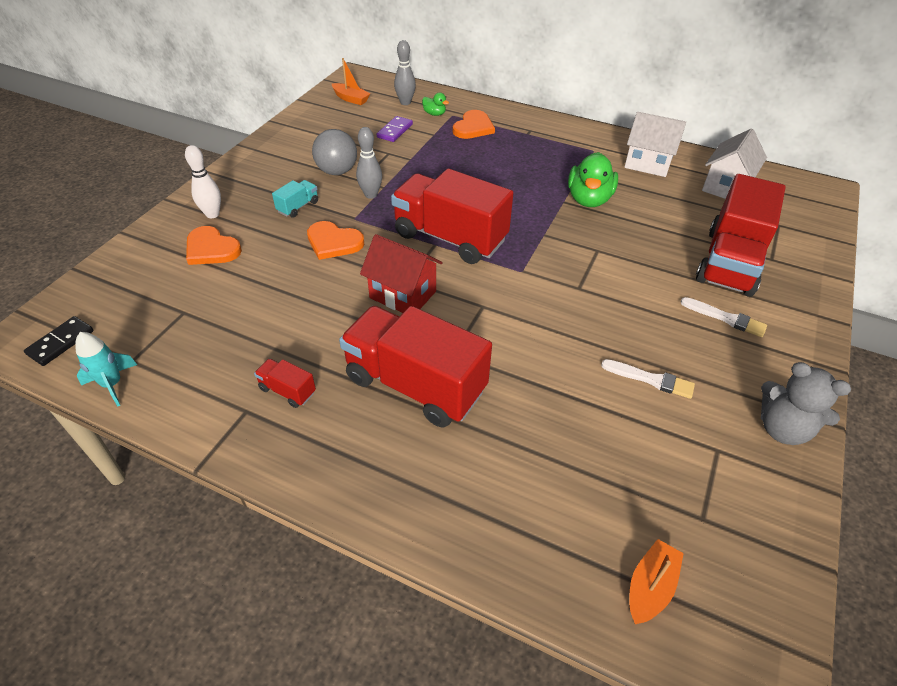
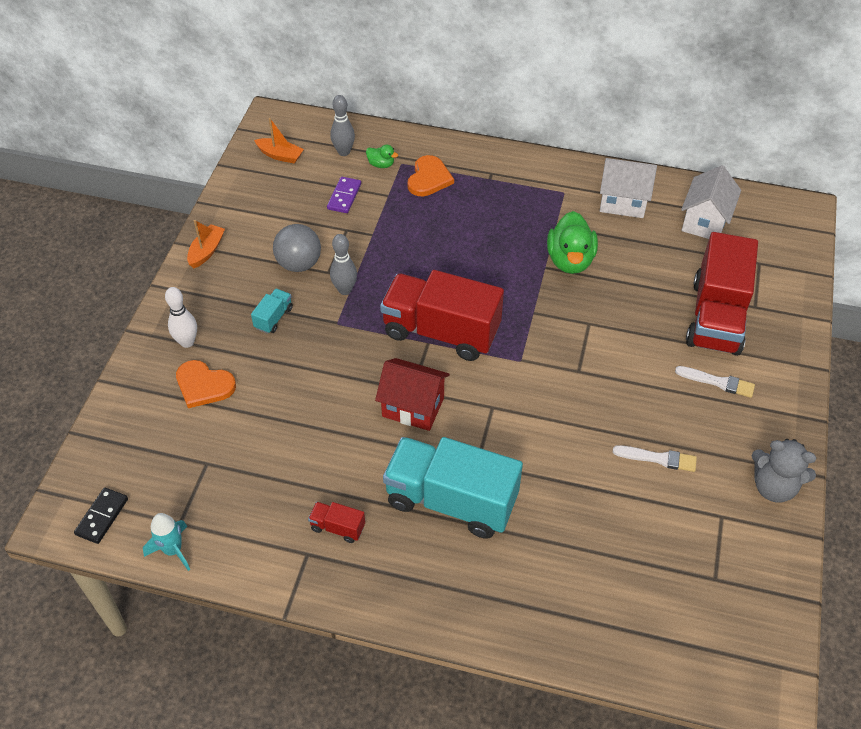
camera: 10 degrees left, 5 degrees up
orange heart [307,221,364,260] -> none
red truck [339,306,492,428] -> turquoise truck [383,437,523,539]
orange boat [630,539,684,624] -> orange boat moved to [187,220,225,268]

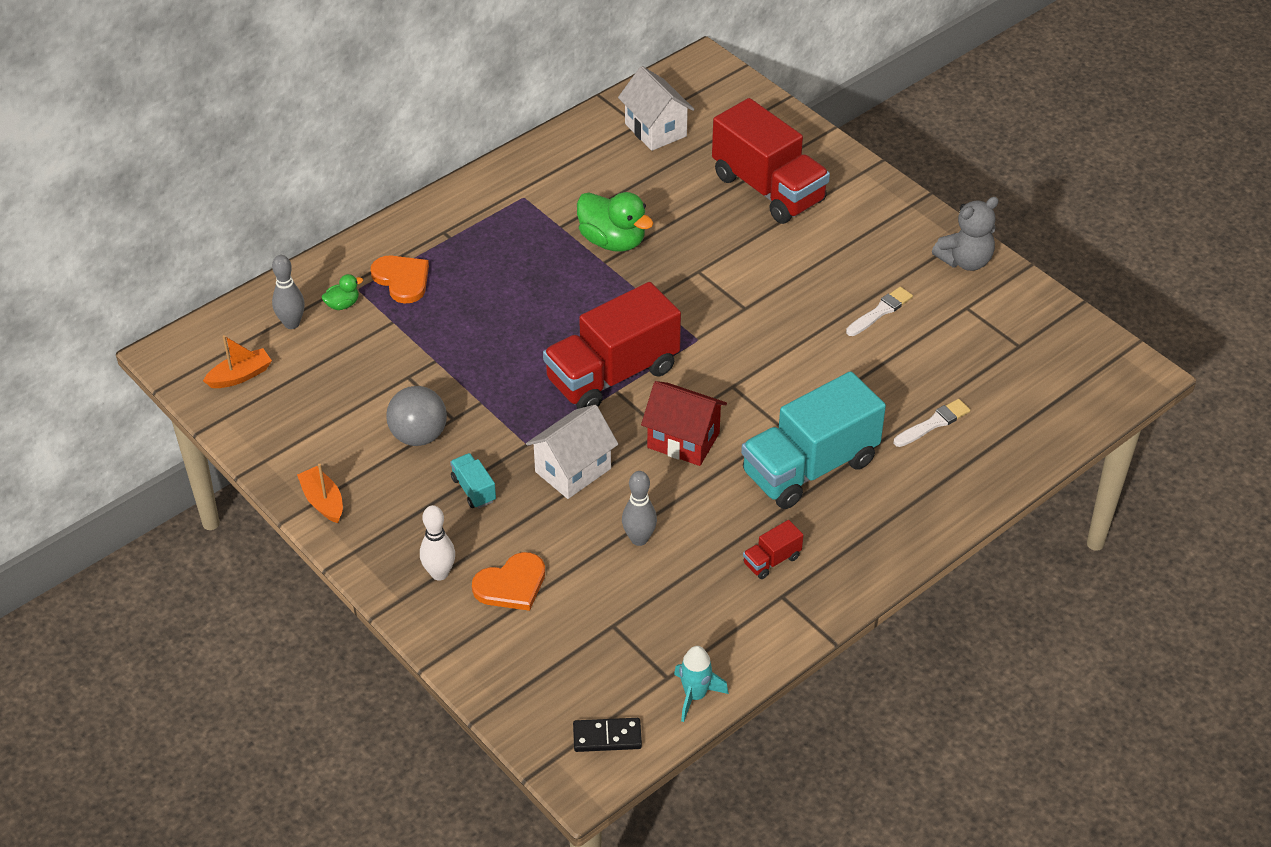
camera: 55 degrees left, 5 degrees down
black domino [74,487,128,544] -> black domino turned 60 degrees counterclockwise [573,718,642,752]
purple domino [327,177,361,213] -> none
grey bowling pin [330,234,357,295] -> grey bowling pin moved to [622,471,657,546]
red house [375,358,450,431] -> red house turned 60 degrees clockwise [641,381,727,466]
white house [600,158,657,218] -> white house moved to [526,405,618,499]
white brush [675,366,755,398] -> white brush moved to [894,399,970,447]

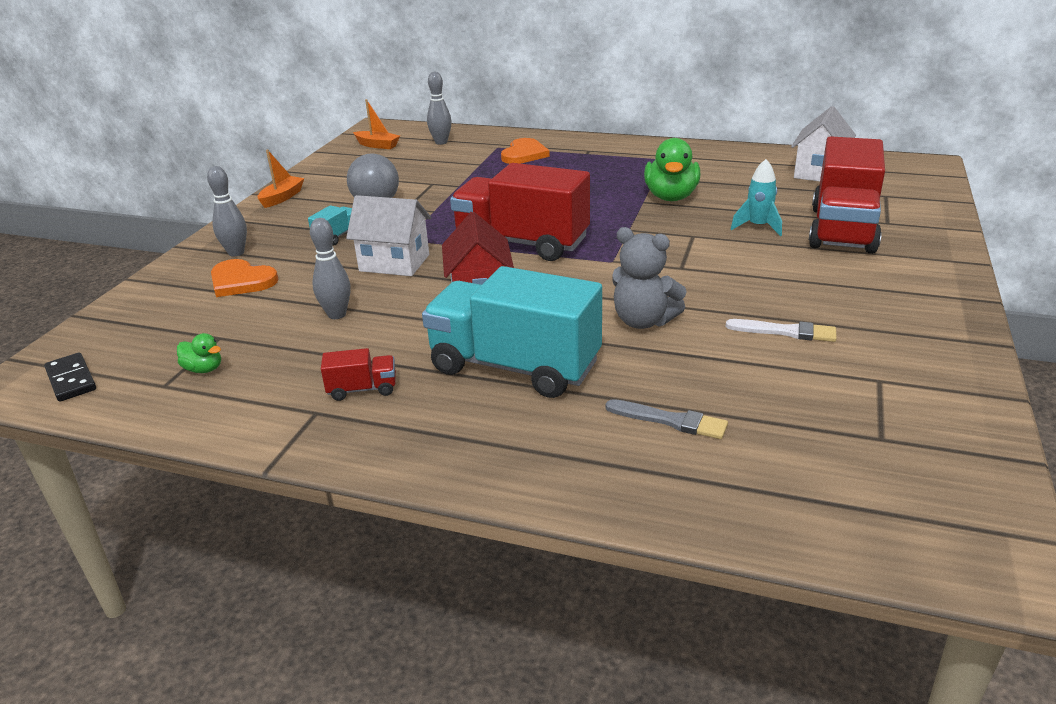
camera: 60 degrees right, 15 degrees down
green duck [322,274,363,310] -> green duck moved to [177,333,221,373]
white bowling pin [420,505,455,580] -> grey bowling pin [207,166,247,256]
turquoise rocket [674,646,729,722] -> turquoise rocket moved to [731,159,782,236]
red truck [743,520,803,579] -> red truck turned 150 degrees clockwise [321,348,396,401]
white brush [894,399,970,447] -> grey brush [605,399,728,439]
grey teddy bear [932,197,999,271] -> grey teddy bear moved to [612,227,687,329]

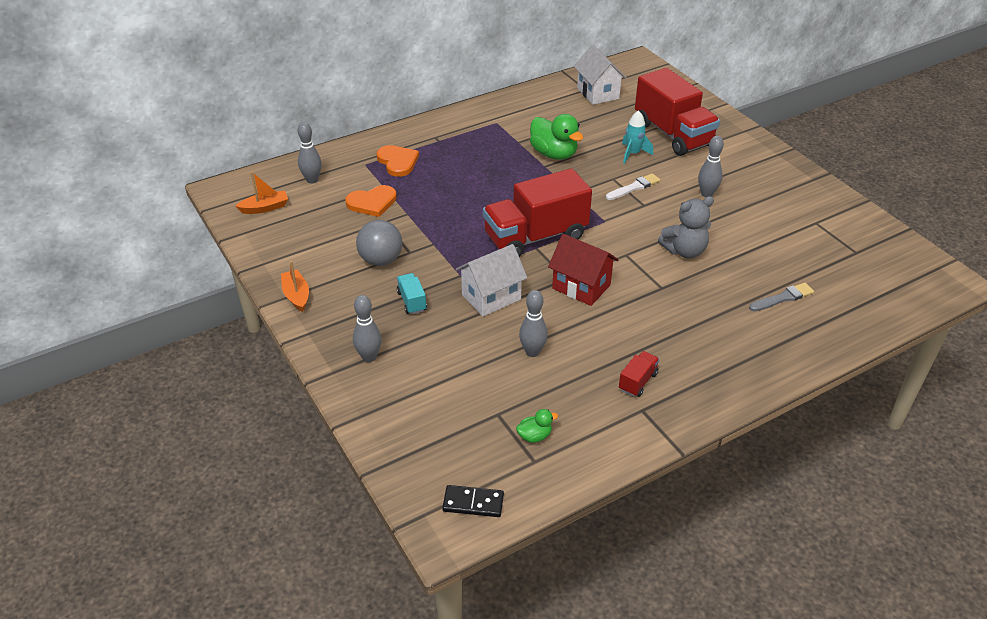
camera: 50 degrees left, 10 degrees up
orange heart [211,259,278,297] -> orange heart moved to [345,185,397,217]
turquoise truck [422,266,602,398] -> none
white brush [726,319,837,342] -> white brush moved to [606,173,660,200]
none -> grey bowling pin [698,136,724,197]

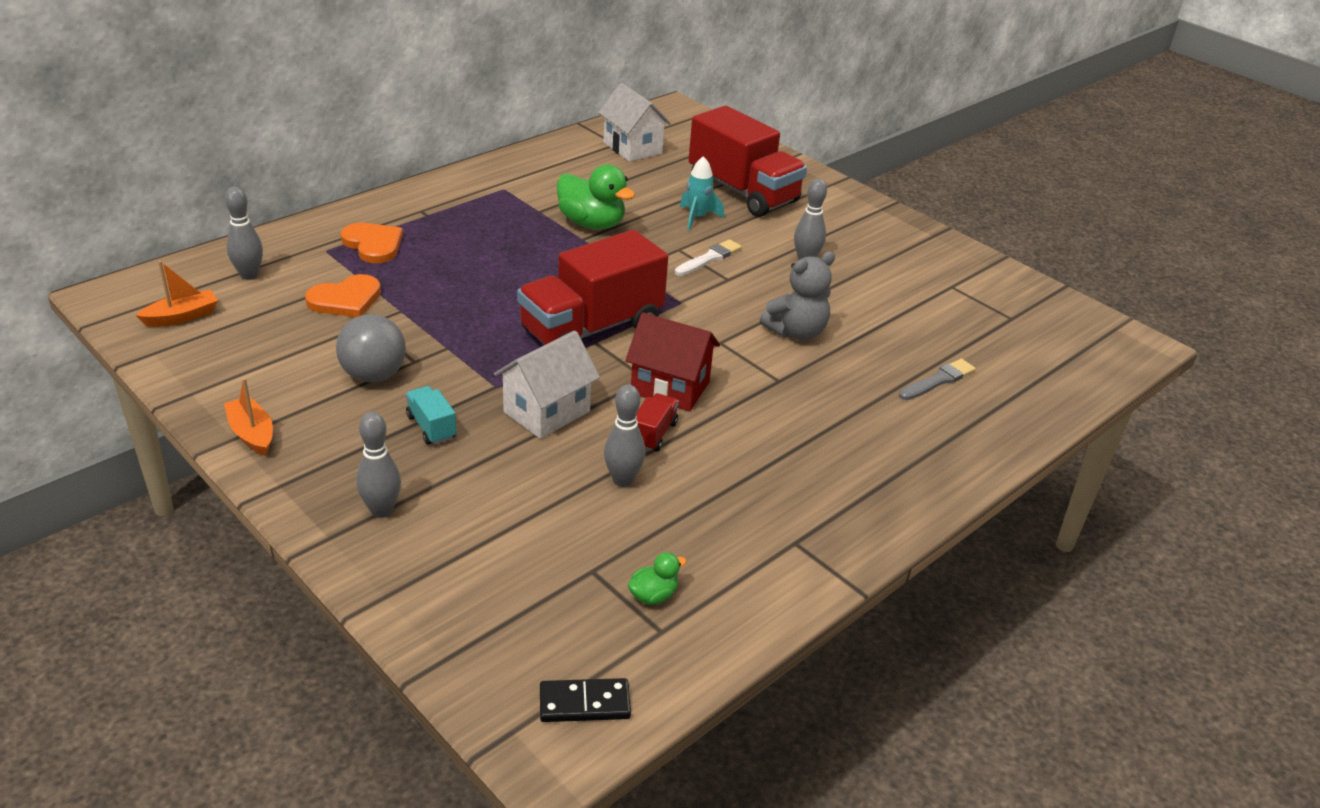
camera: 15 degrees left, 5 degrees down
red truck [619,351,659,397] -> red truck moved to [636,393,679,451]

